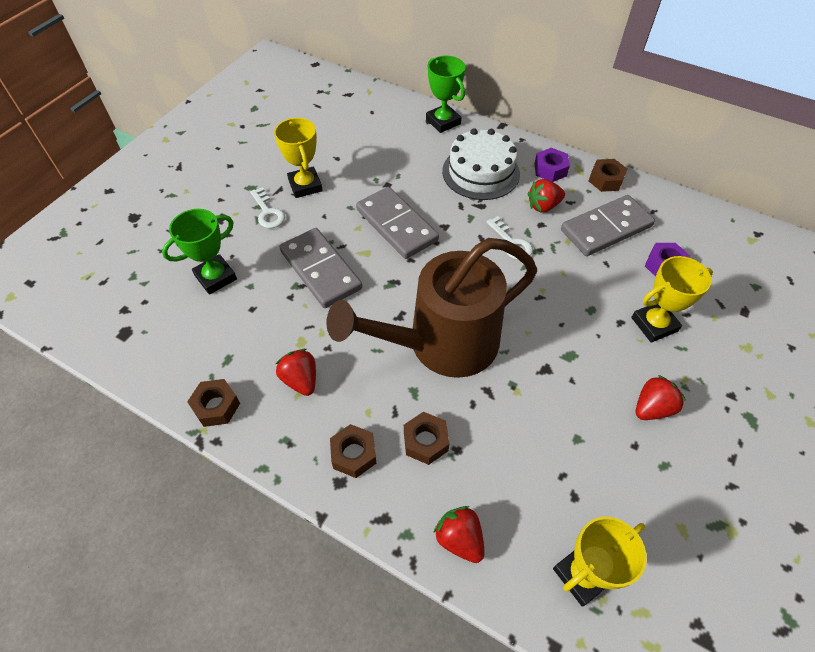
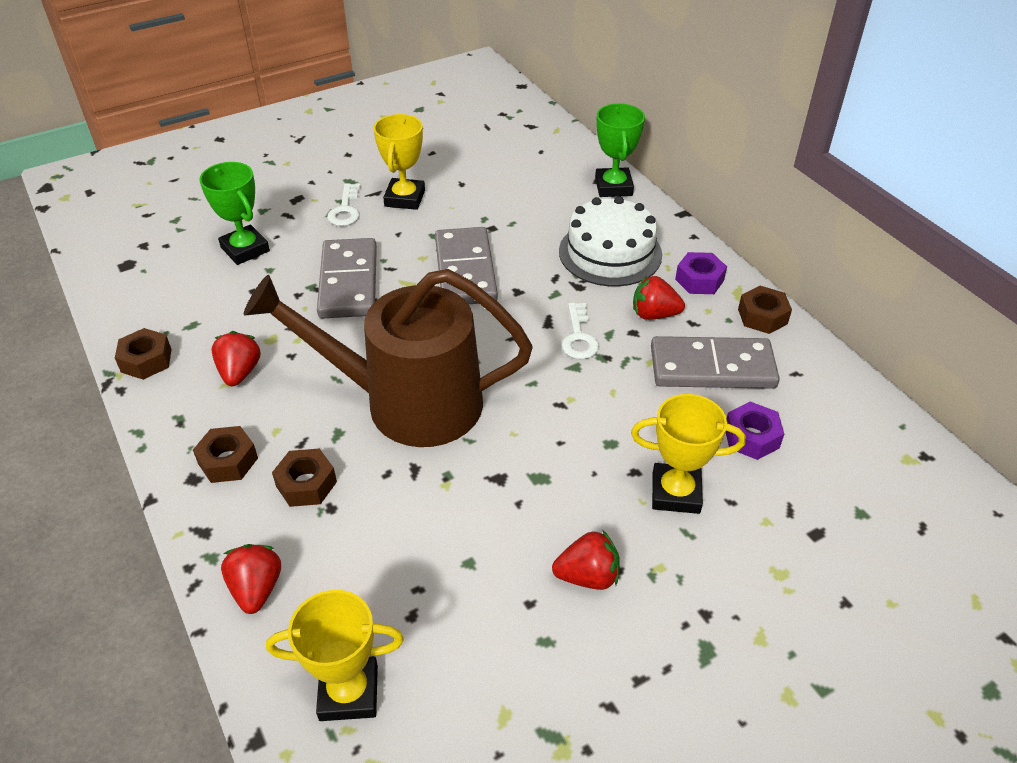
camera: 30 degrees right, 10 degrees down
green trophy [162,209,237,295] -> green trophy turned 60 degrees clockwise [199,162,270,265]

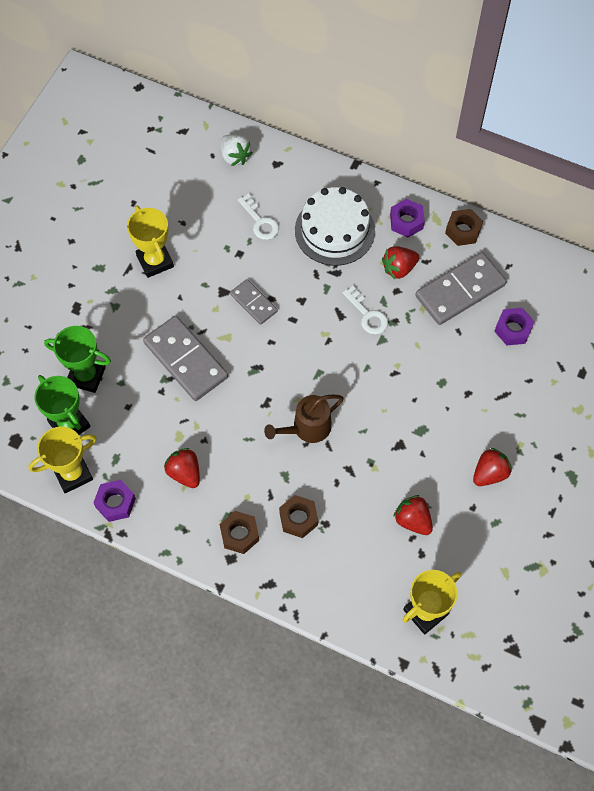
camera: 35 degrees left, 20 degrees up
brown nut [115,328,172,380] -> purple nut [93,480,136,522]
red strawberry [221,544,281,614] -> red strawberry moved to [393,495,433,535]
brown watering can [244,269,533,447] -> brown watering can [264,394,344,443], size x0.47
white key [327,183,360,226] -> white key moved to [238,194,279,240]
grey domino [435,227,498,304] -> grey domino [230,279,278,325], size x0.56
green trophy [595,103,645,197] -> green trophy moved to [35,375,91,435]
yellow trophy [631,394,746,514] -> yellow trophy moved to [28,426,97,493]
none -> white strawberry [220,135,253,166]

